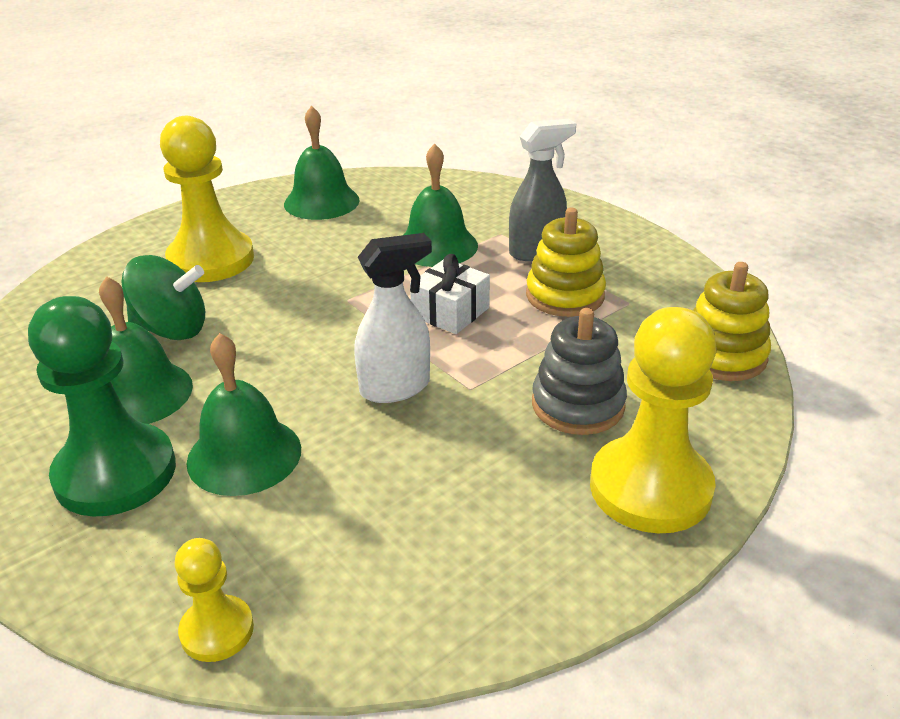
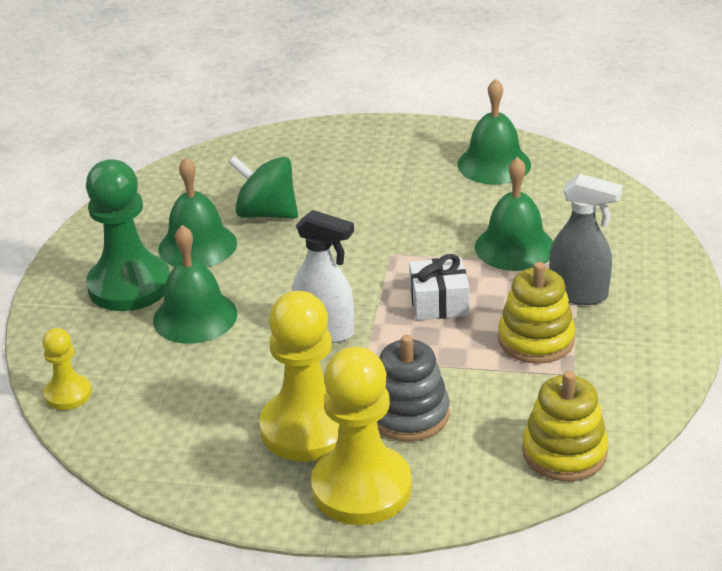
camera: 50 degrees right, 0 degrees up
green spinning top [122,255,205,340] -> green spinning top turned 150 degrees clockwise [228,156,298,218]
yellow pawn [160,116,254,282] -> yellow pawn moved to [259,291,339,462]

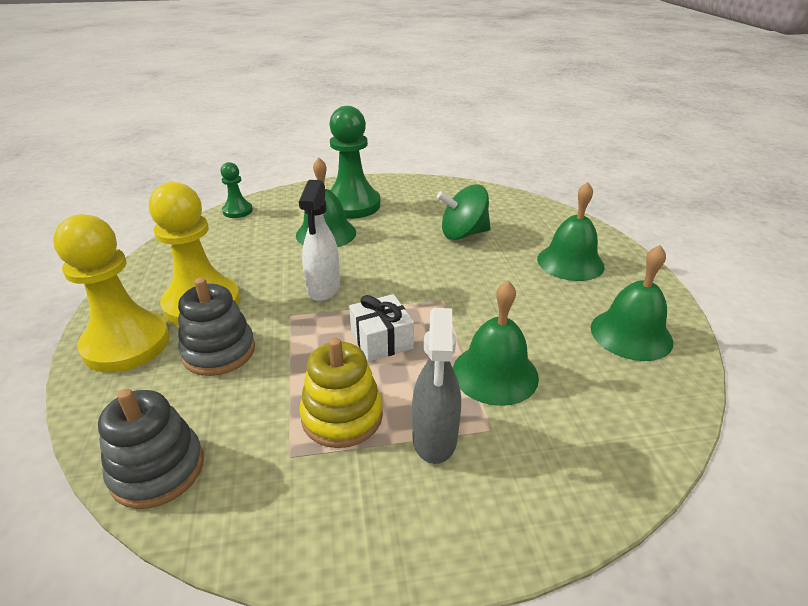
camera: 70 degrees right, 0 degrees up
yellow pawn [42,328,92,410] -> green pawn [220,162,253,218]
green bell [158,157,237,267] -> green bell moved to [537,182,605,281]
green spinning top [228,156,298,218] -> green spinning top turned 105 degrees counterclockwise [437,184,491,240]
yellow stacking toy [522,371,609,481] -> grey stacking toy [98,389,204,509]

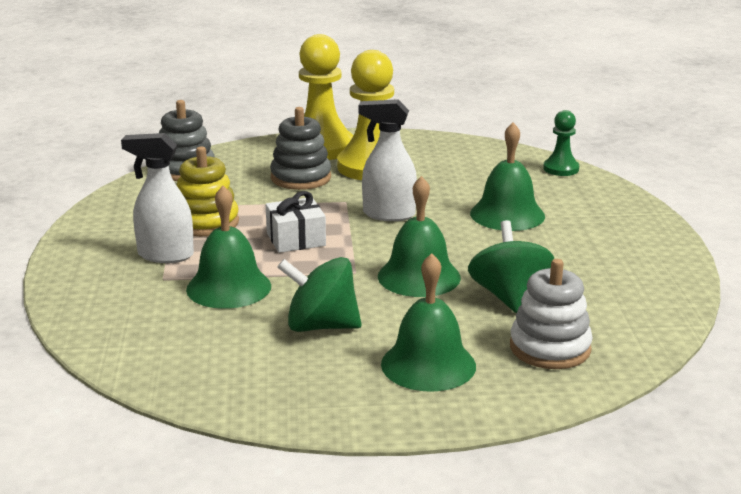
camera: 95 degrees right, 10 degrees down
green pawn [329,106,381,219] -> none
grey spray bottle [412,308,461,464] -> white spray bottle [121,133,194,263]
green bell [591,245,673,361] -> green bell moved to [378,176,461,297]
none -> green spinning top [277,257,362,332]
none -> white stacking toy [510,259,593,369]

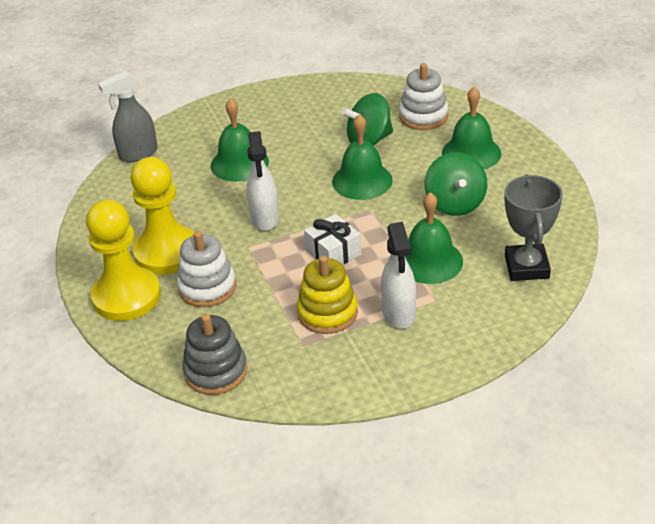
camera: 105 degrees left, 15 degrees up
grey stacking toy [270,107,331,190] -> white stacking toy [177,231,236,307]
green pawn [543,110,579,176] -> grey spray bottle [98,71,158,162]
none -> grey trophy [505,175,563,281]

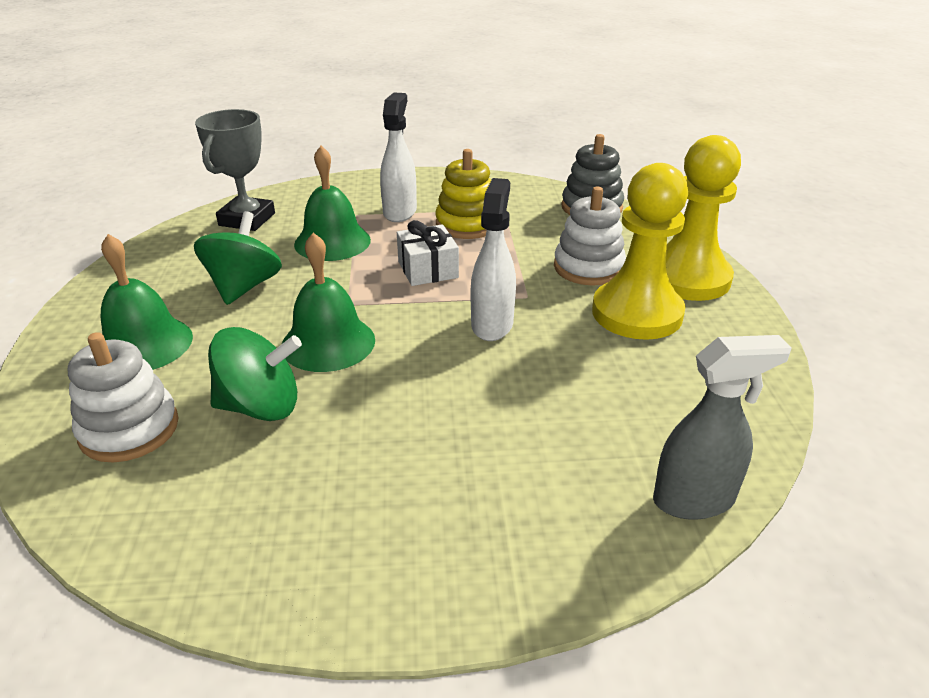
camera: 165 degrees left, 5 degrees down
green bell [210,98,269,182] -> none

